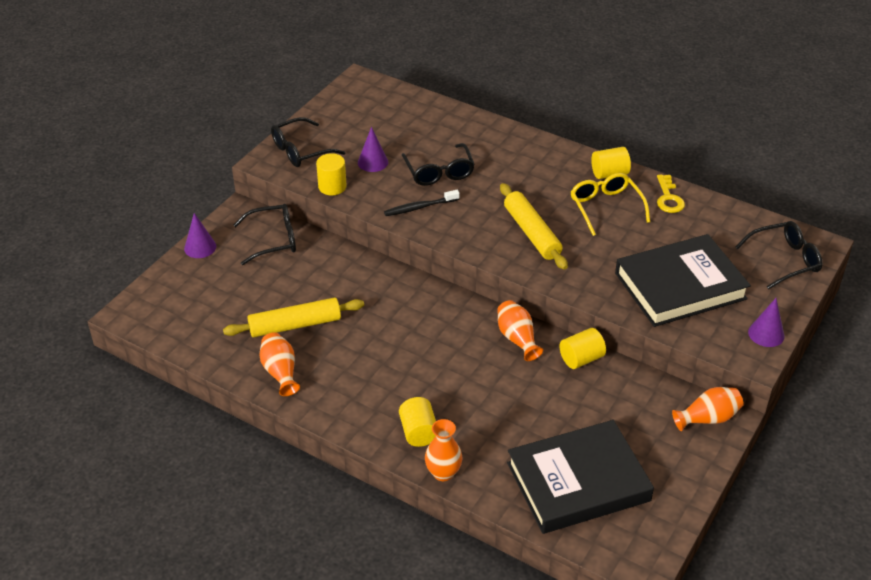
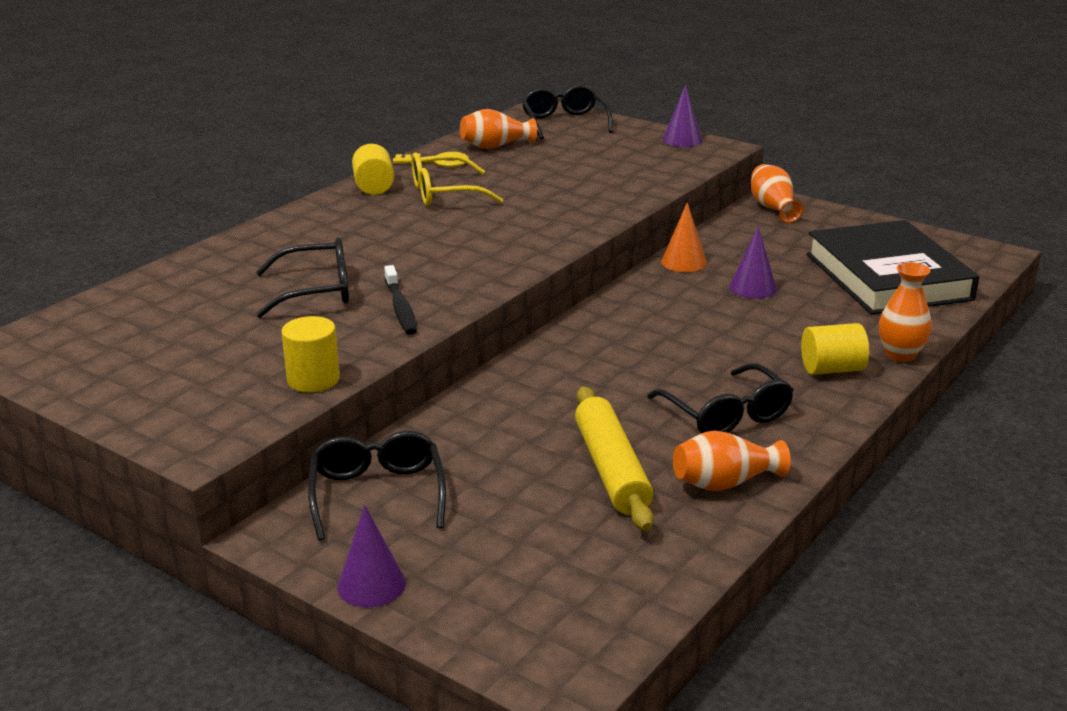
camera: 85 degrees left, 15 degrees down
black glasses [271,117,345,167] -> black glasses moved to [647,363,794,433]
purple cone [358,127,388,172] -> purple cone moved to [729,226,777,299]
orange vase [497,300,543,361] -> orange vase moved to [460,109,537,149]
yellow rolling pin [500,183,568,270] -> none
yellow cylinder [560,328,606,369] -> orange cone [661,202,707,272]
black book [615,234,751,327] -> none

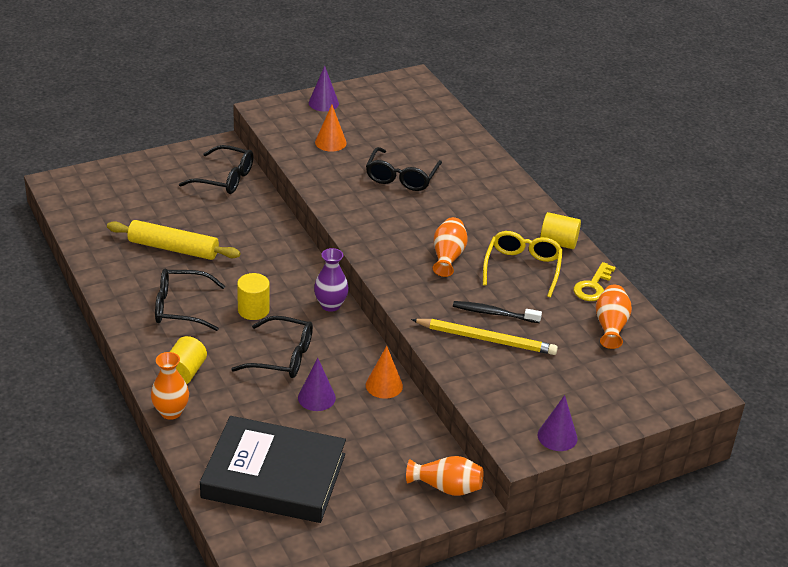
camera: 115 degrees right, 10 degrees up
yellow cylinder [281,316,340,392] -> yellow cylinder moved to [237,273,270,320]
purple cone [337,505,406,608] -> purple cone moved to [309,65,339,111]
black toothbrush [384,265,417,335] -> black toothbrush moved to [453,301,542,323]
black glasses [522,85,613,140] -> black glasses moved to [231,316,313,378]
orange vase [673,430,791,491] -> orange vase moved to [433,217,468,277]
none -> purple vase [314,248,349,312]
none -> orange cone [315,105,347,152]
none -> yellow pencil [411,319,558,355]

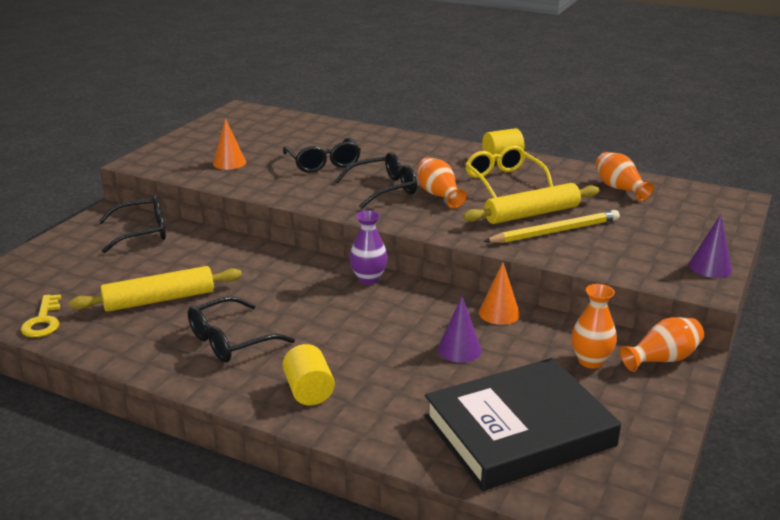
camera: 35 degrees left, 10 degrees down
orange vase [151,352,189,420] -> orange vase moved to [571,284,617,368]
black glasses [231,316,313,378] -> black glasses moved to [335,152,417,209]
yellow cylinder [237,273,270,320] -> none
purple cone [309,65,339,111] -> none
black toothbrush [453,301,542,323] -> yellow rolling pin [463,183,599,224]
yellow key [574,262,616,301] -> yellow key moved to [21,294,61,337]

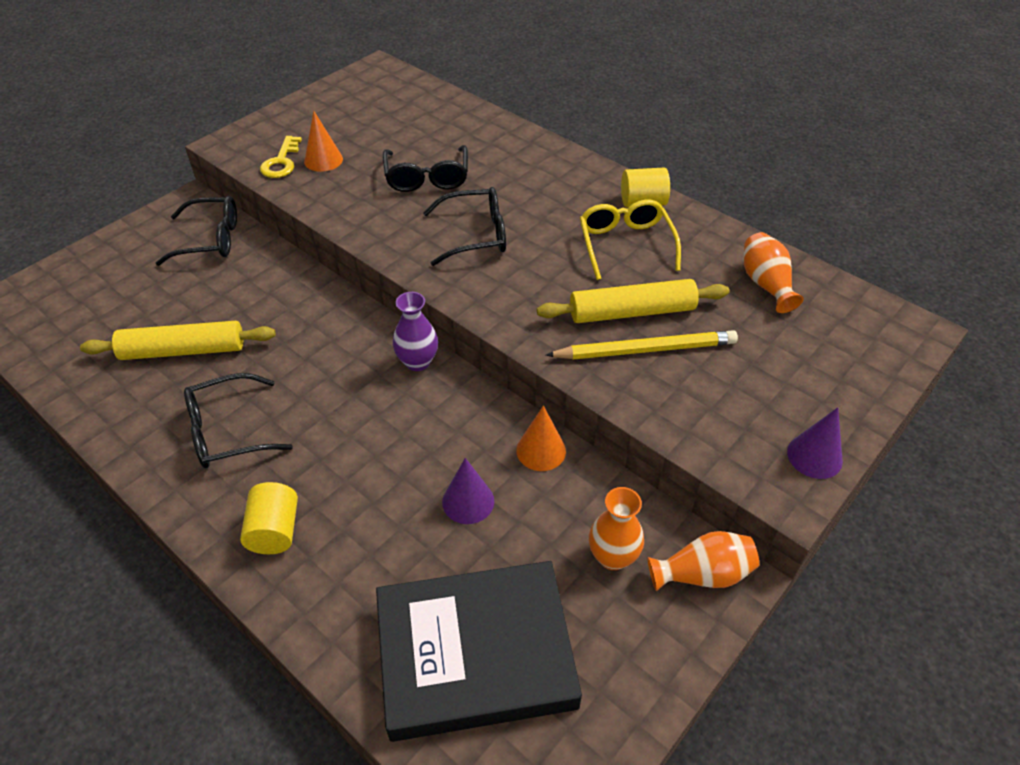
camera: 15 degrees right, 20 degrees up
yellow key [21,294,61,337] -> yellow key moved to [260,136,302,178]
orange vase [417,158,467,209] -> none

